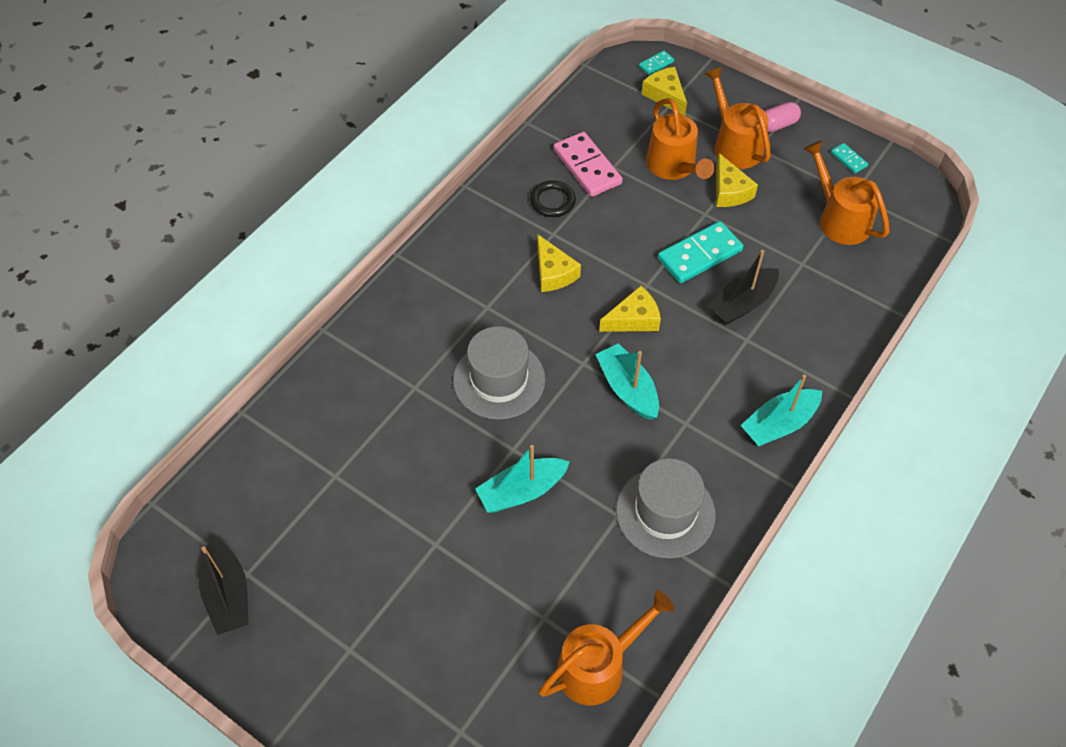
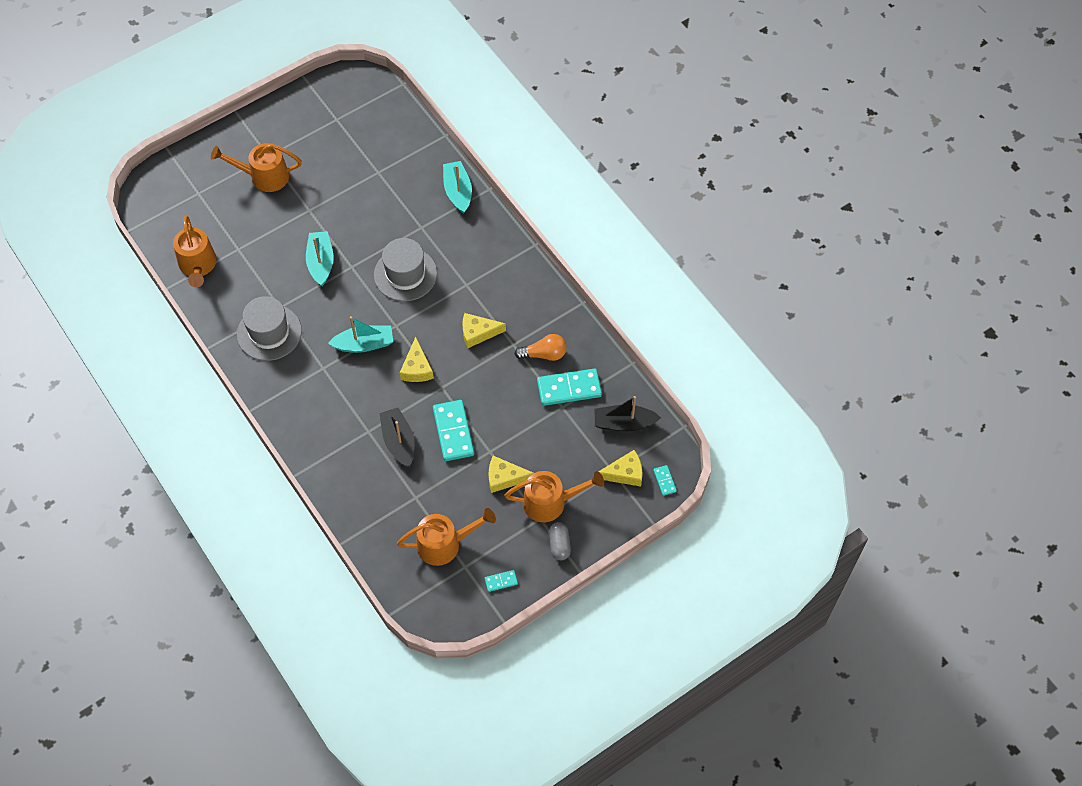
camera: 110 degrees right, 5 degrees up
black boat [199,537,248,635] -> black boat moved to [595,396,661,431]
black ring [530,180,576,217] -> orange light bulb [514,334,567,361]
pink domino [553,132,623,197] -> turquoise domino [537,368,602,406]
orange watering can [646,98,715,180] -> orange watering can moved to [211,143,302,192]
turquoise boat [740,375,822,446] -> turquoise boat moved to [443,161,472,214]
pink capsule [765,102,801,132] -> grey capsule [549,522,571,560]

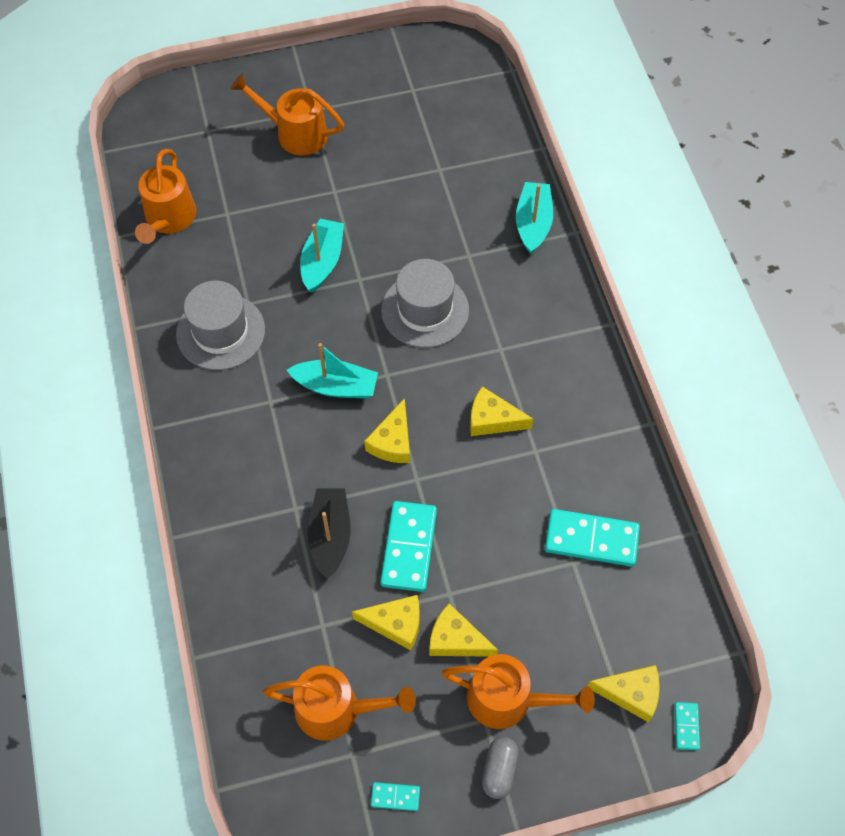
camera: 20 degrees right, 0 degrees up
orange light bulb [514,334,567,361] -> none
black boat [595,396,661,431] -> none
none -> yellow cheese [352,595,420,650]

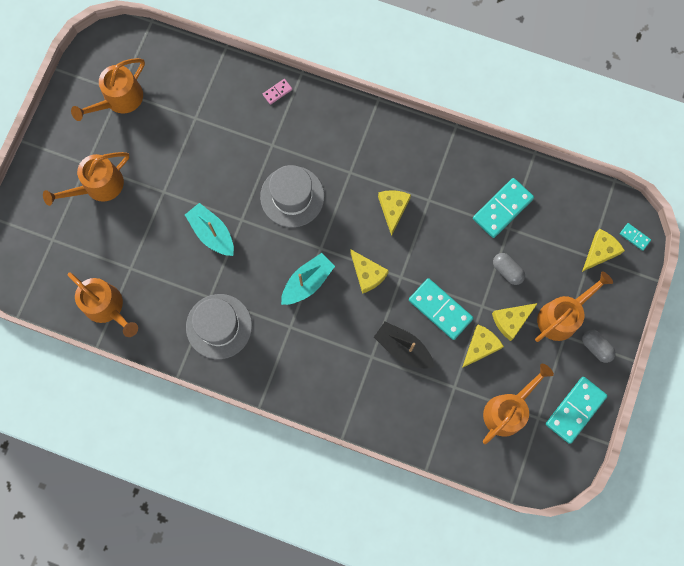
camera: 55 degrees left, 15 degrees up
turquoise domino [371,782,420,811] -> turquoise domino [546,377,607,444], size x2.09
yellow cheese [470,386,533,436] -> yellow cheese turned 135 degrees clockwise [378,190,411,236]
turquoise boat [516,182,553,254] -> pink domino [263,79,292,105]
none -> orange watering can [71,58,145,121]
none -> grey capsule [493,253,525,285]

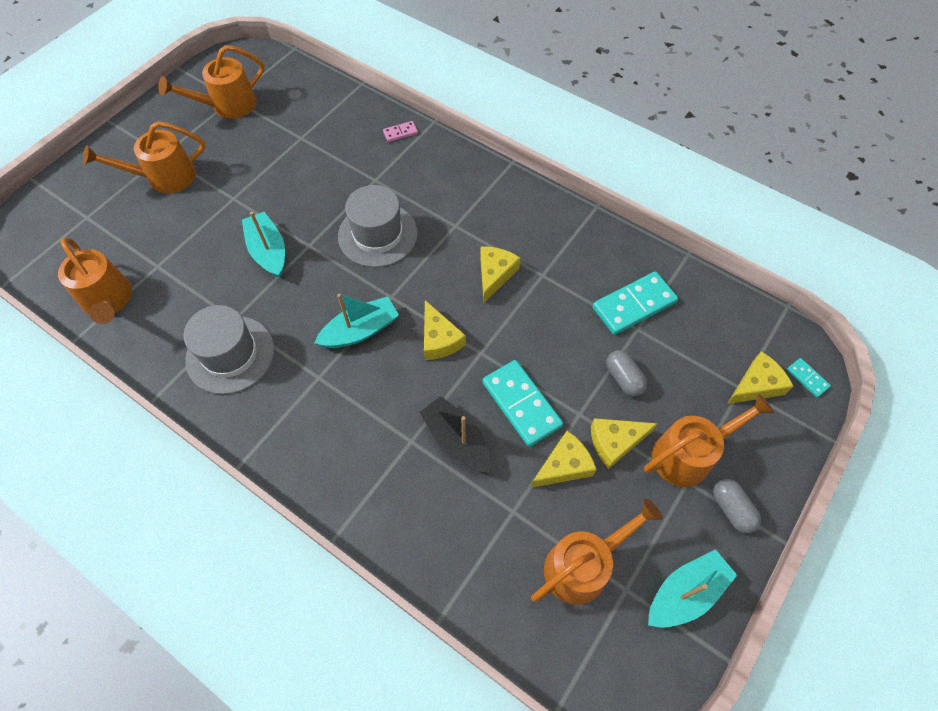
camera: 15 degrees right, 15 degrees down
turquoise domino [546,377,607,444] -> turquoise boat [648,549,737,628]

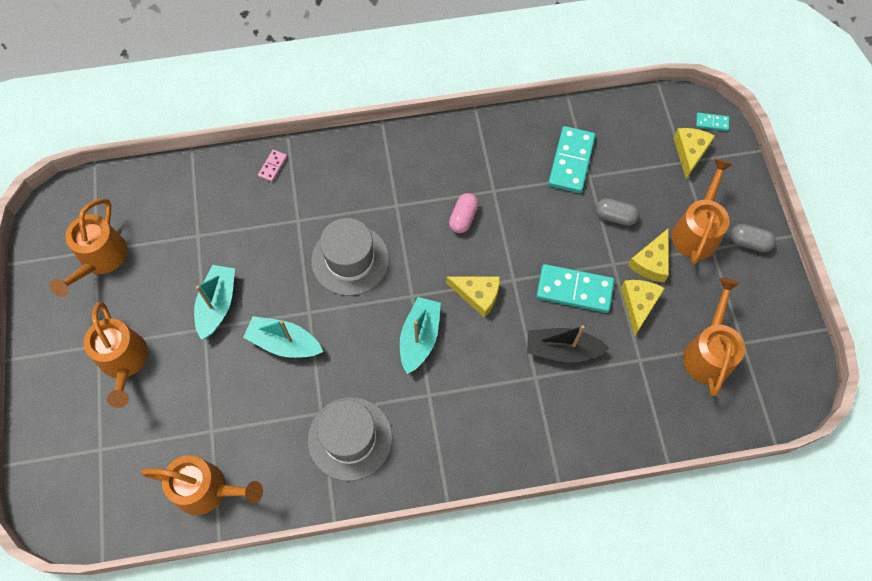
camera: 45 degrees left, 5 degrees up
orange watering can [83,121,206,193] -> orange watering can turned 45 degrees counterclockwise [84,302,148,408]
yellow cheese [480,246,520,303] -> pink capsule [449,193,479,233]
turquoise boat [648,549,737,628] -> turquoise boat moved to [194,265,235,340]

